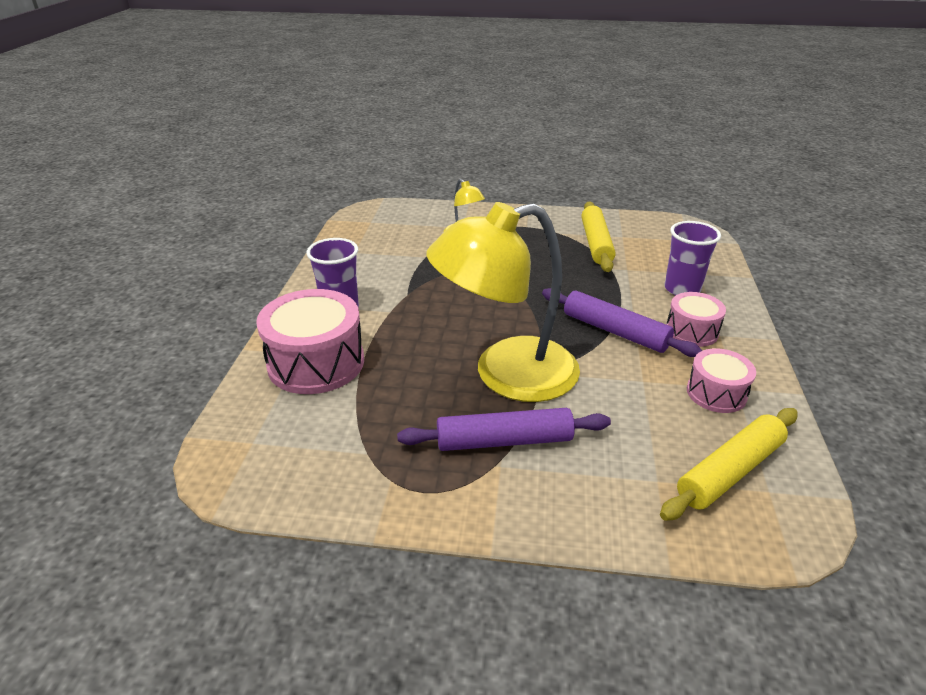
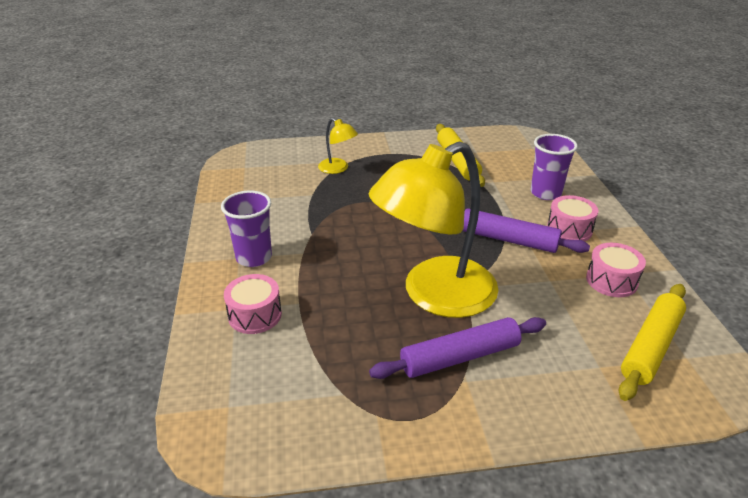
camera: 15 degrees left, 0 degrees up
pink drum [256,289,364,394] -> pink drum [224,274,282,334], size x0.57

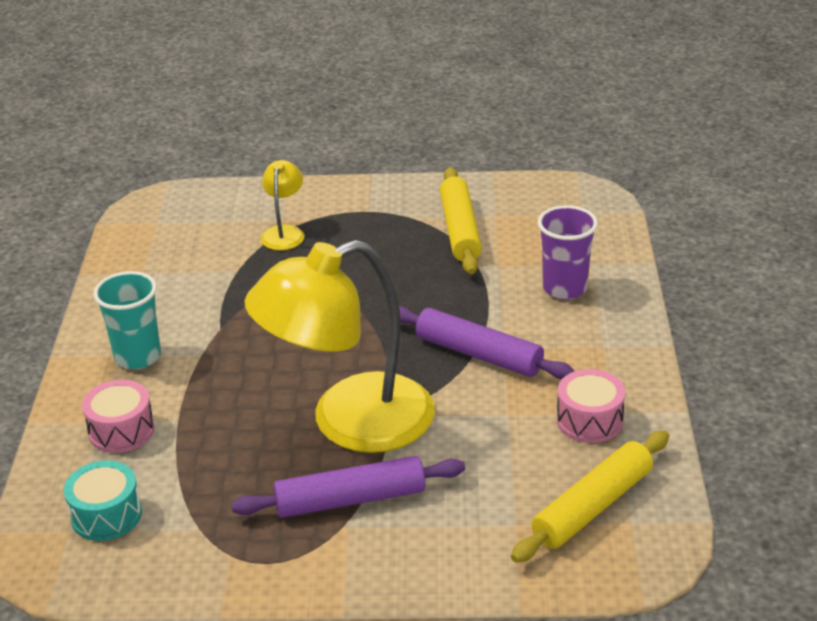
camera: 10 degrees right, 0 degrees up
purple cup [221,191,272,267] -> turquoise cup [93,271,161,369]
yellow lamp [318,118,358,174] -> yellow lamp turned 135 degrees counterclockwise [261,160,304,250]
pink drum [547,195,598,241] -> none
none -> turquoise drum [64,460,142,541]

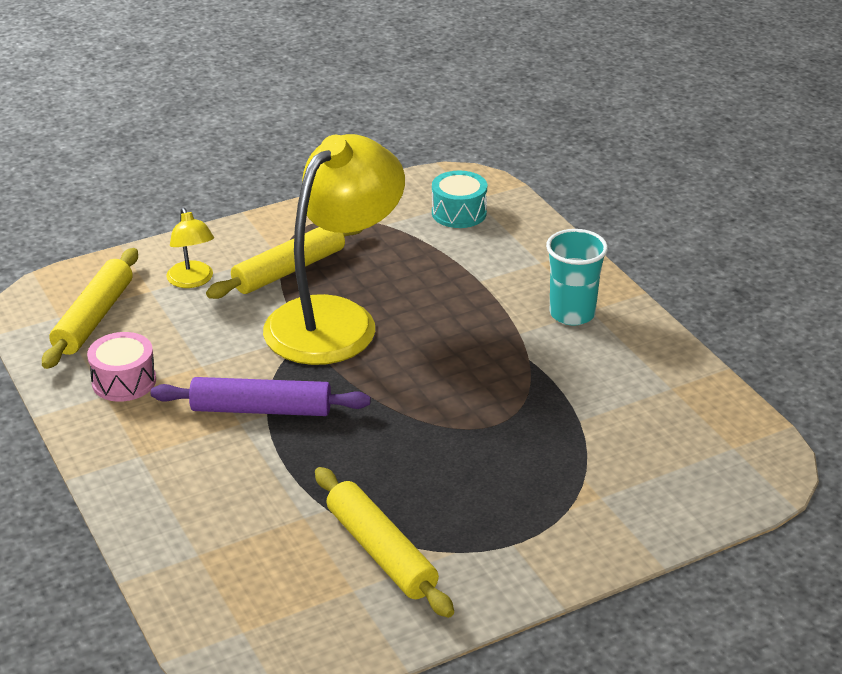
camera: 150 degrees right, 0 degrees up
pink drum [82,380,155,453] -> none
purple rolling pin [231,456,465,518] -> yellow rolling pin [206,227,363,299]
yellow lamp [261,160,304,250] -> yellow lamp moved to [166,208,214,288]
purple cup [538,205,598,299] -> none

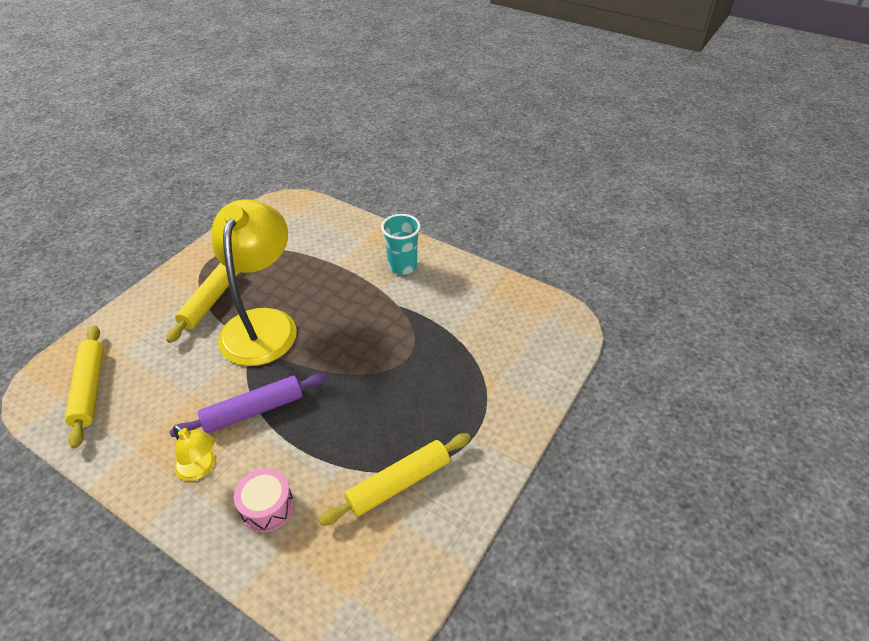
camera: 30 degrees left, 10 degrees up
pink drum [87,332,156,402] -> pink drum moved to [234,468,294,532]
yellow lamp [166,208,214,288] -> yellow lamp moved to [173,425,215,481]
yellow rolling pin [315,467,454,618] -> yellow rolling pin turned 60 degrees counterclockwise [319,433,470,526]
turquoise drum [432,171,487,228] -> none

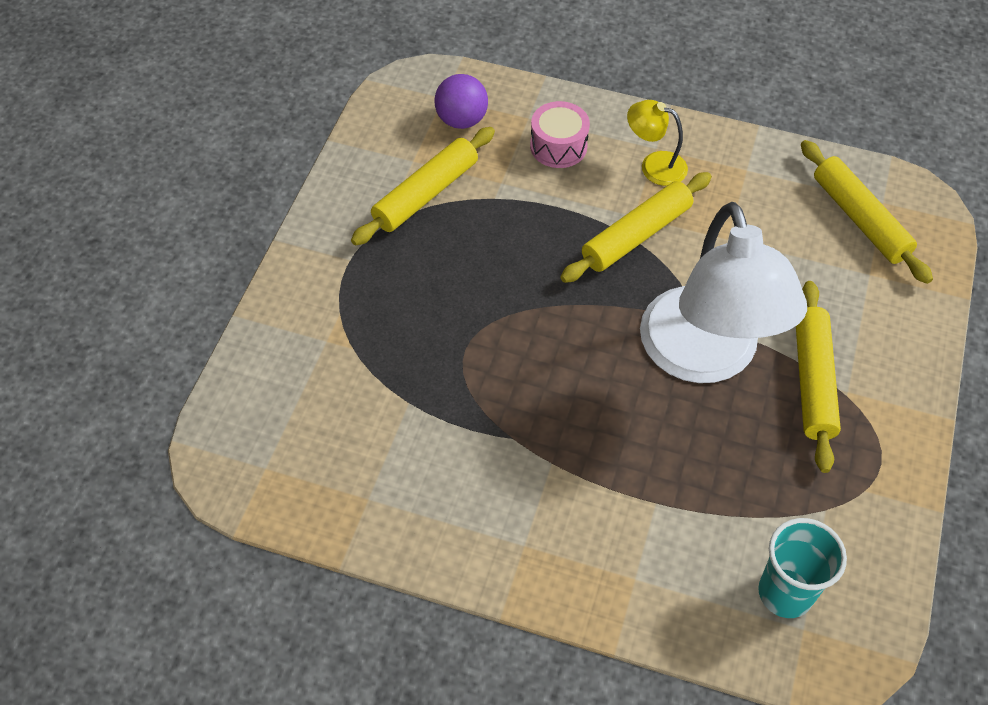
camera: 165 degrees right, 10 degrees up
purple rolling pin [170,373,327,437] -> yellow rolling pin [560,172,712,283]
yellow lamp [211,199,297,366] -> white lamp [640,202,807,383]
turquoise cup [381,214,421,275] -> turquoise cup moved to [758,518,847,618]
none -> purple ball [435,74,488,129]

